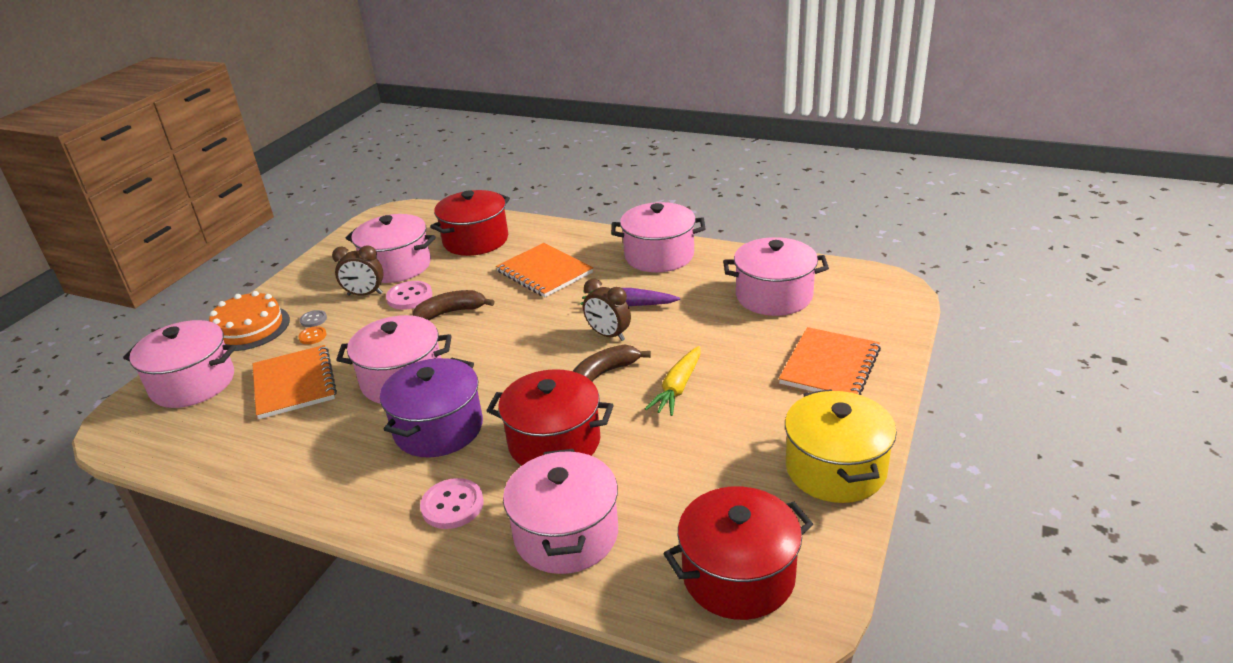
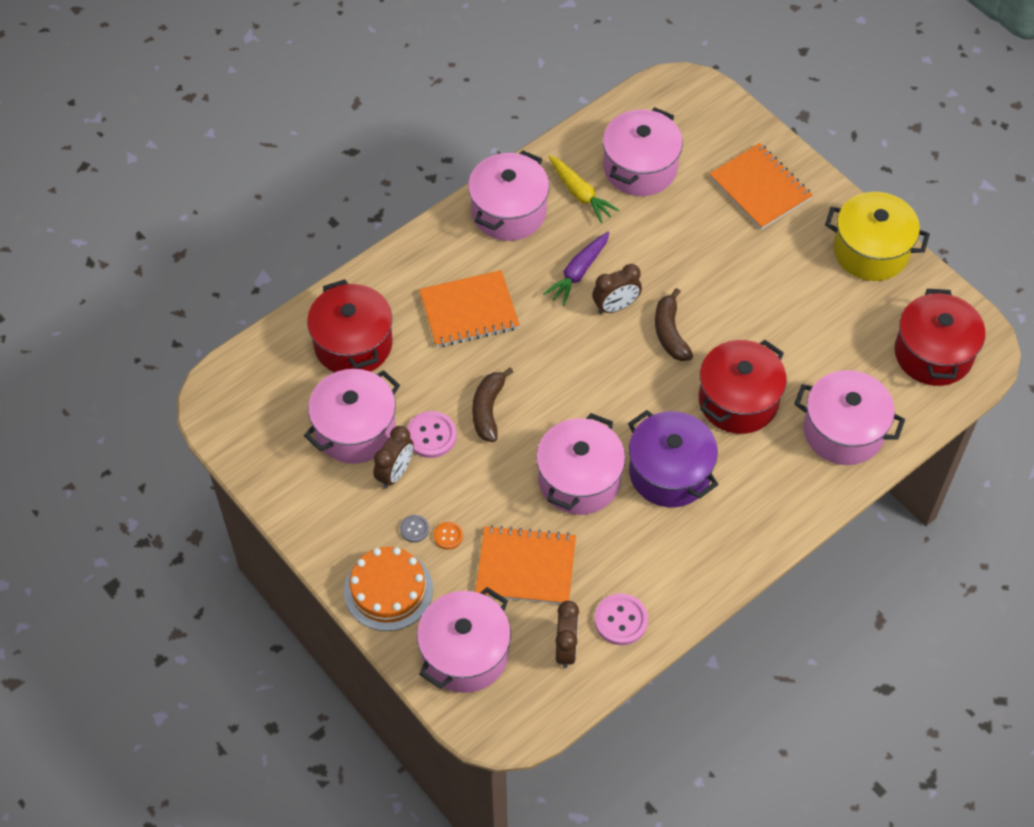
camera: 65 degrees left, 25 degrees up
pink button [420,478,484,529] -> pink button moved to [594,593,648,645]
yellow carrot [645,346,701,416] -> yellow carrot moved to [548,155,620,223]
none -> brown clock [555,601,579,668]

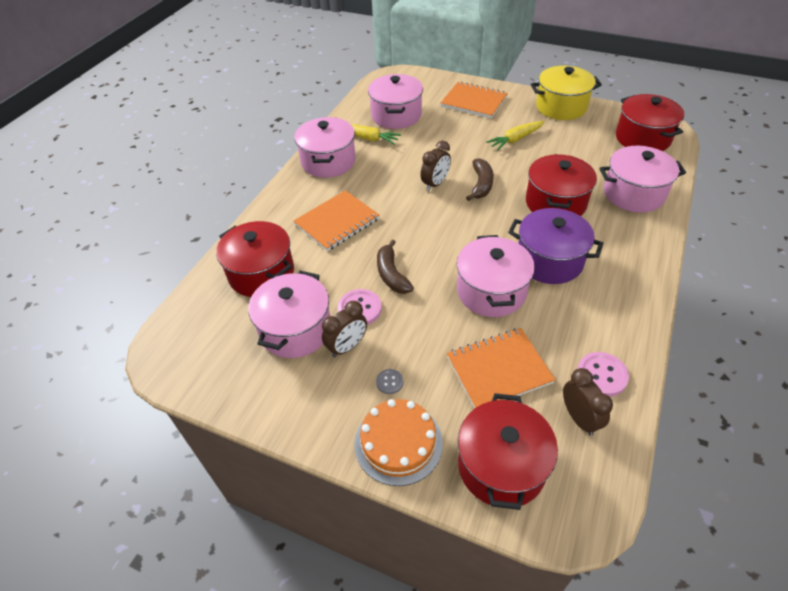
camera: 25 degrees left, 10 degrees down
brown clock [373,426,414,488] -> brown clock turned 45 degrees clockwise [322,301,367,357]
pink pot [417,587,511,693] -> red pot [458,393,558,510]
orange button [434,522,463,549] -> none
purple carrot [543,232,609,306] -> none
brown banana [655,288,693,361] -> brown banana turned 135 degrees counterclockwise [466,158,494,201]
none -> yellow carrot [486,121,545,151]

